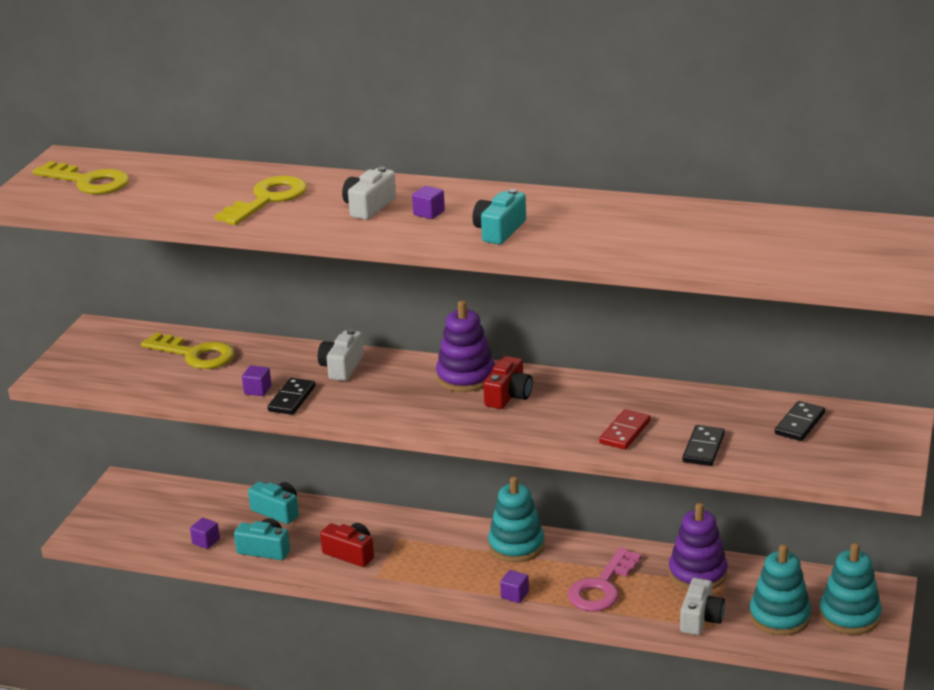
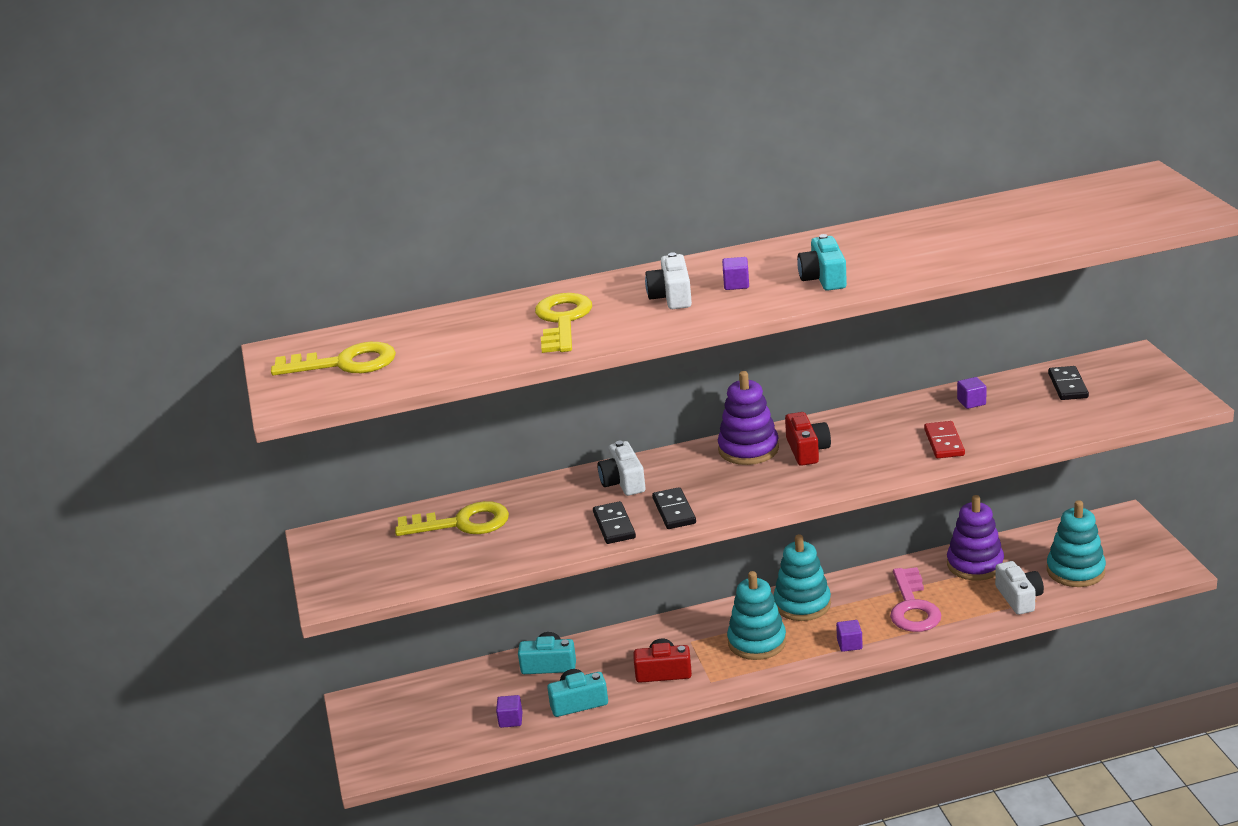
camera: 30 degrees left, 0 degrees up
purple cube [242,365,272,396] -> purple cube moved to [957,377,987,409]
black domino [682,425,725,466] -> black domino moved to [652,487,696,529]
turquoise stacking toy [819,543,882,635] -> turquoise stacking toy moved to [727,571,786,660]

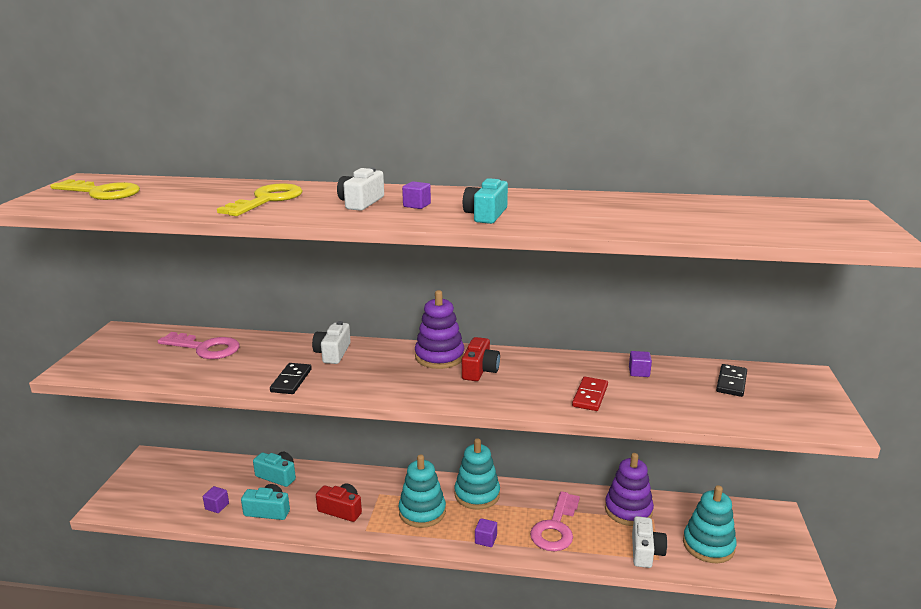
camera: 20 degrees right, 5 degrees down
yellow key [395,501,509,536] -> pink key [158,332,239,359]
black domino [652,487,696,529] -> none

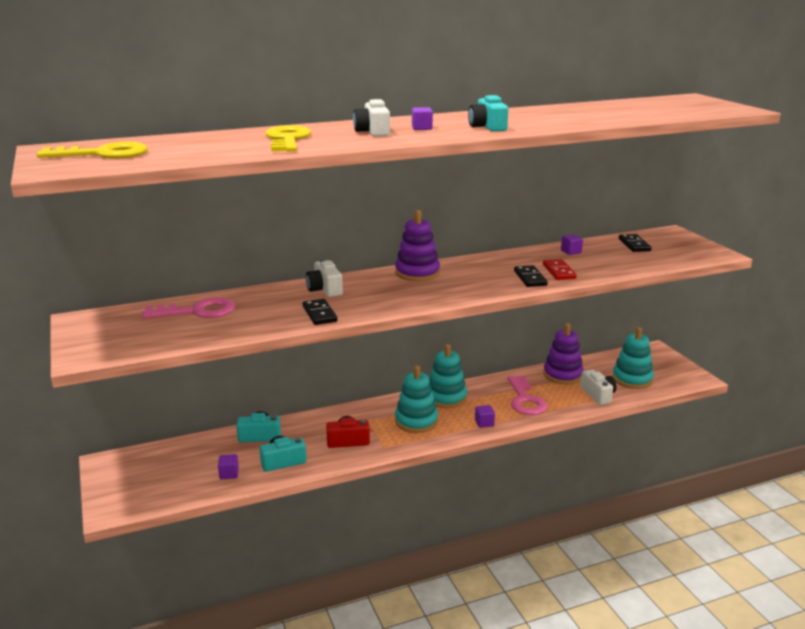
camera: 30 degrees left, 0 degrees up
red camera [462,337,500,381] -> none
none -> black domino [514,265,548,287]

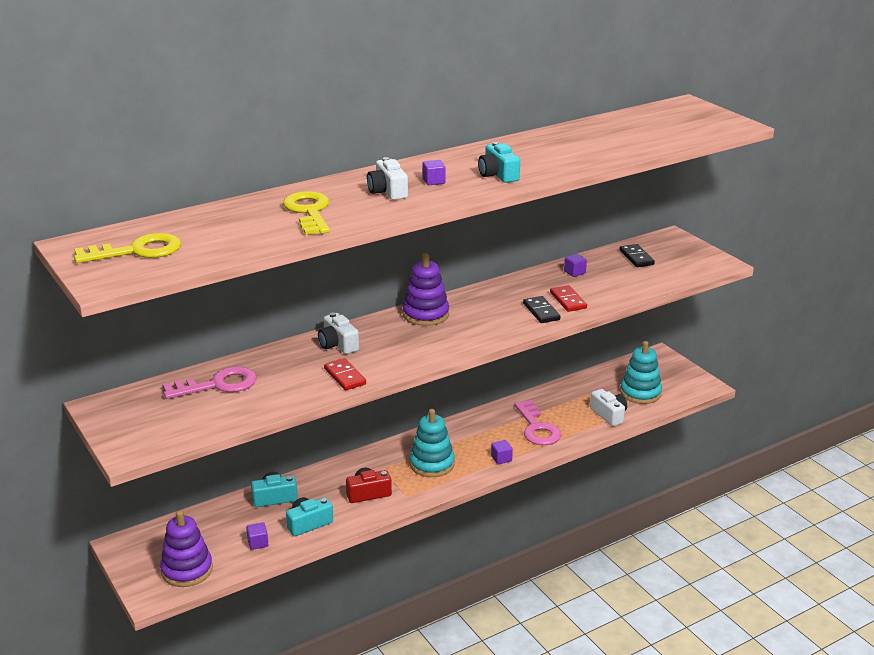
camera: 10 degrees left, 5 degrees up
black domino [303,299,337,325] -> red domino [324,358,366,390]
turquoise stacking toy [429,344,467,408] -> none
purple stacking toy [543,323,584,384] -> purple stacking toy moved to [160,510,213,587]

